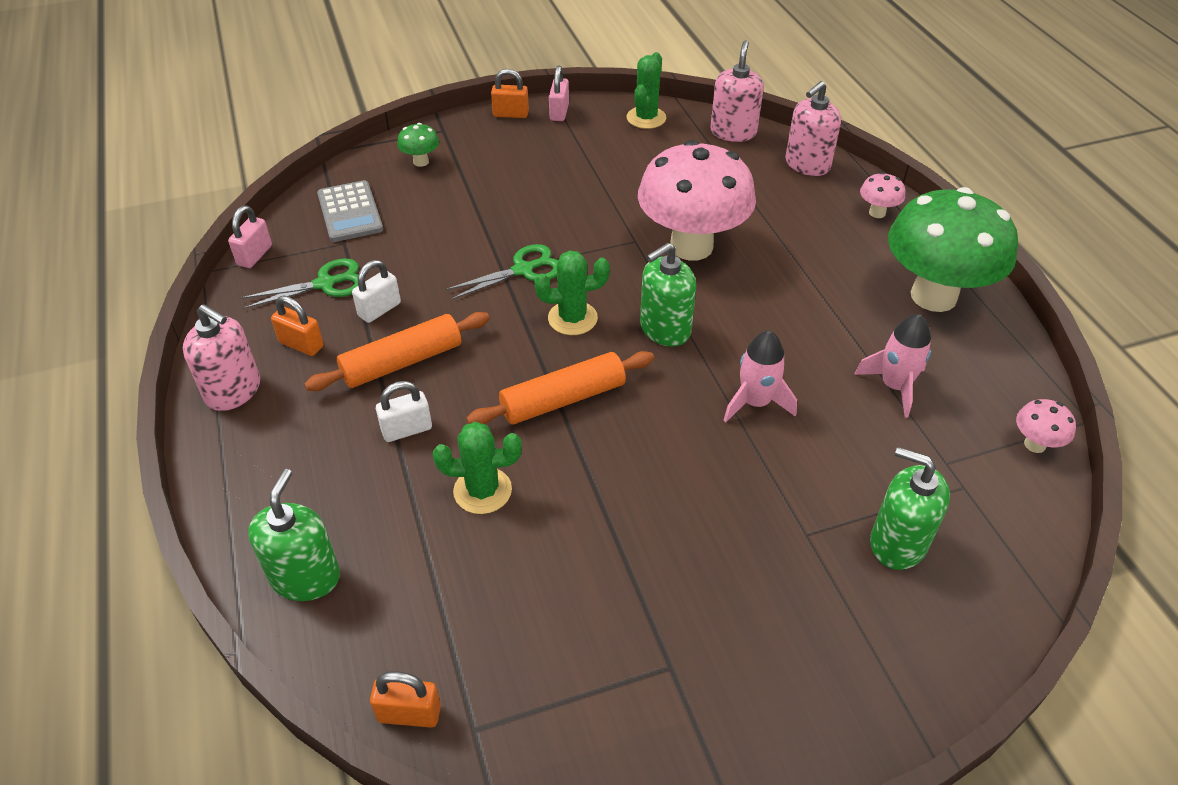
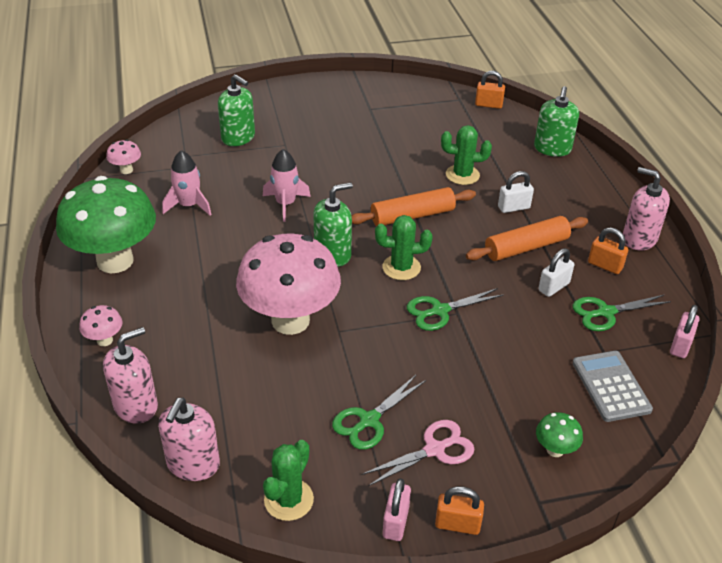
camera: 175 degrees left, 5 degrees down
none -> green scissors [332,374,426,450]
none -> pink scissors [361,420,474,486]

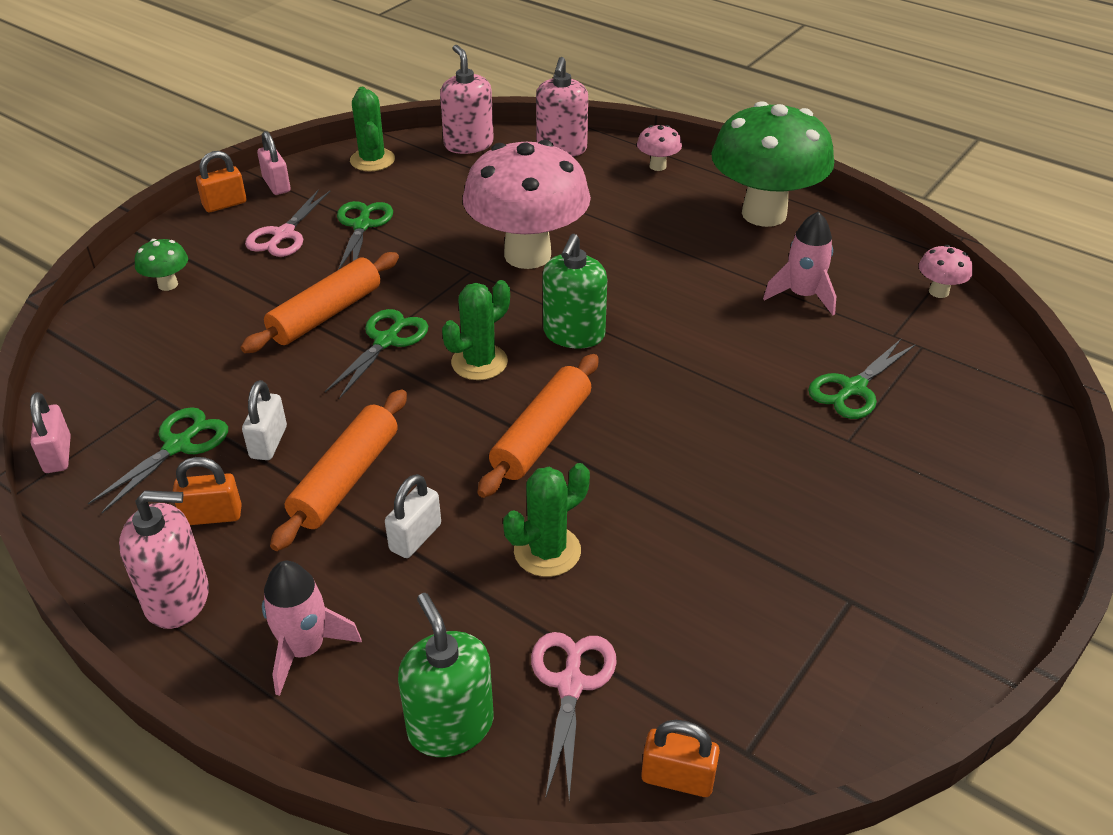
camera: 140 degrees right, 0 degrees up
green soap dispenser [218,74,255,146] -> none
pink rocket [263,149,311,222] -> pink rocket moved to [262,561,362,696]
orange padlock [475,71,505,109] -> orange padlock turned 45 degrees clockwise [641,720,720,797]
grey calculator [573,351,653,422] -> none
none -> orange rolling pin [240,252,399,353]
none -> pink scissors [531,632,617,799]
none -> green scissors [808,339,916,419]

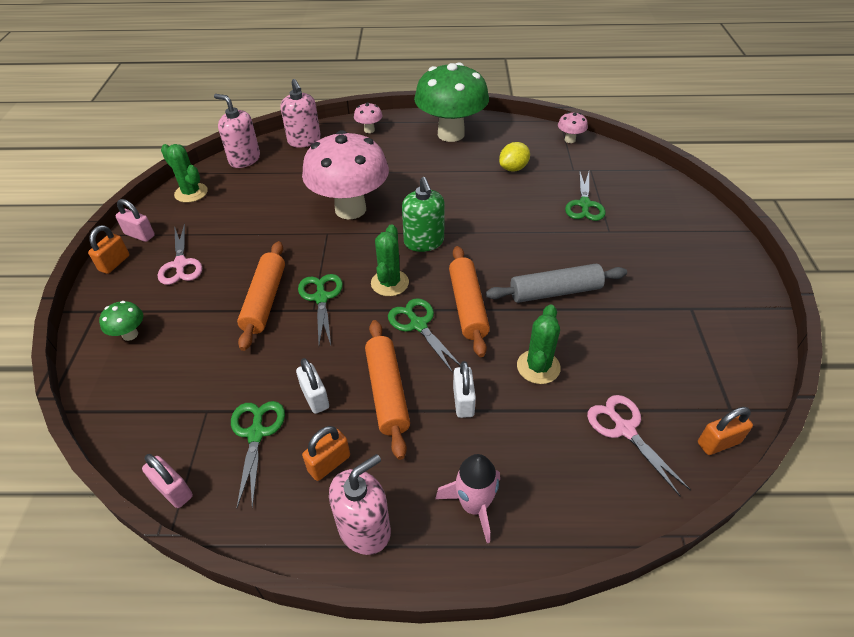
camera: 35 degrees left, 5 degrees up
green scissors [337,201,393,270] -> green scissors moved to [388,298,460,373]
green soap dispenser [398,593,494,757] -> none
pink rocket [763,211,836,315] -> yellow lemon [499,142,530,172]
none -> grey rolling pin [486,264,627,303]

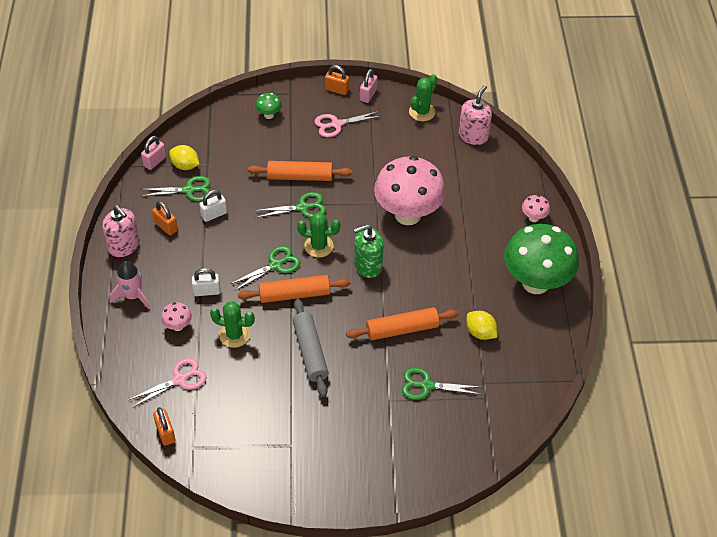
camera: 85 degrees right, 5 degrees up
pink soap dispenser [280,79,321,147] -> none
orange rolling pin [365,320,410,460] -> orange rolling pin moved to [346,307,459,340]
pink mushroom [558,112,588,143] -> pink mushroom moved to [161,302,192,331]
none -> yellow lemon [169,145,199,170]

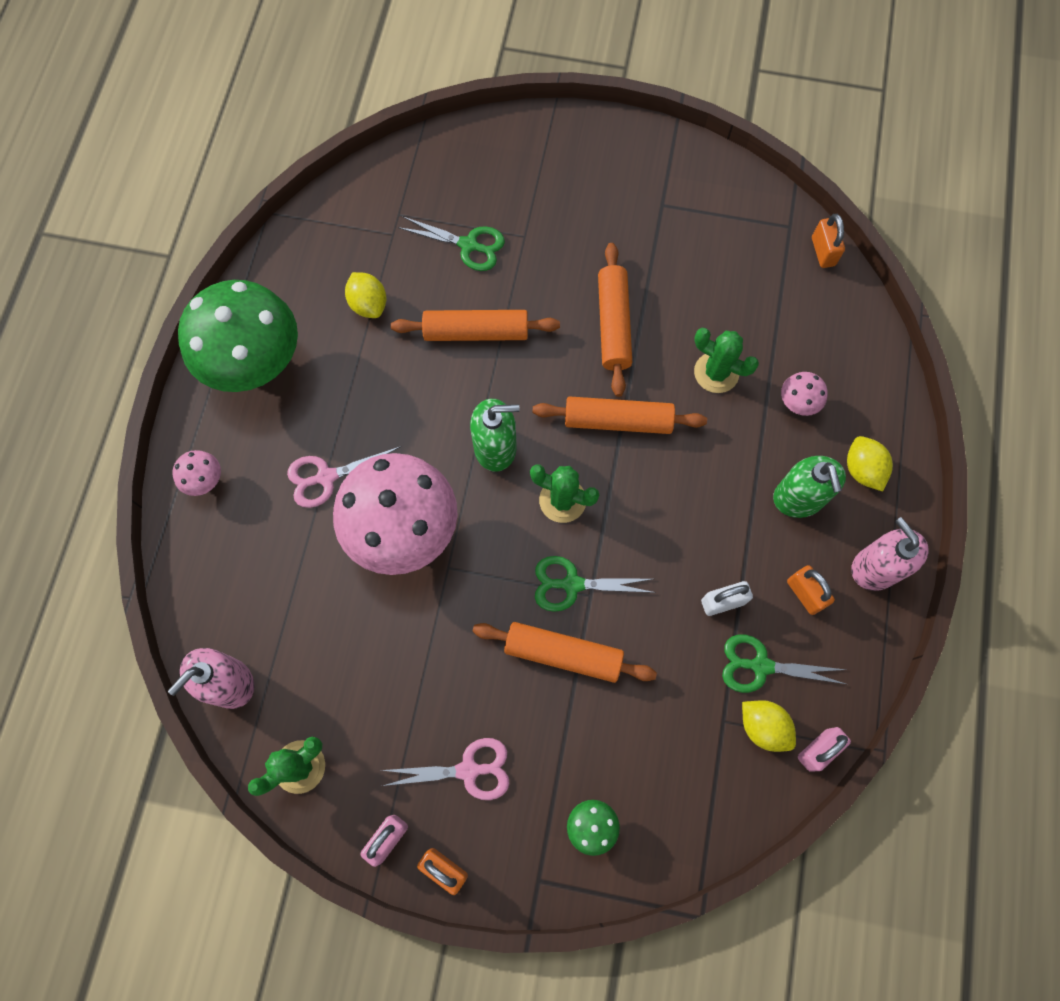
camera: 165 degrees left, 20 degrees up
pink rocket [110,261,150,309] -> yellow lemon [847,436,893,491]
pink scissors [128,358,207,408] -> pink scissors moved to [287,446,401,508]
white padlock [192,268,221,296] -> none
green scissors [231,246,301,290] -> none
grey rolling pin [293,299,329,397] -> orange rolling pin [598,243,633,397]
none -> green soap dispenser [773,456,846,518]

